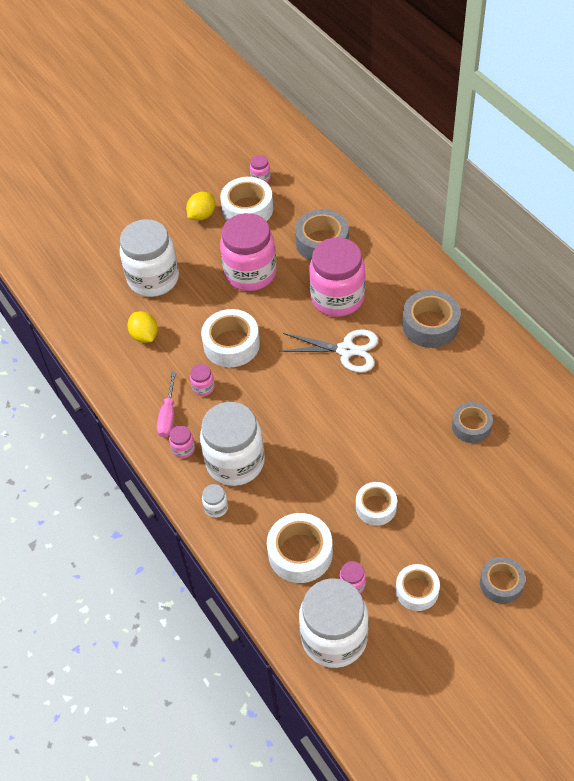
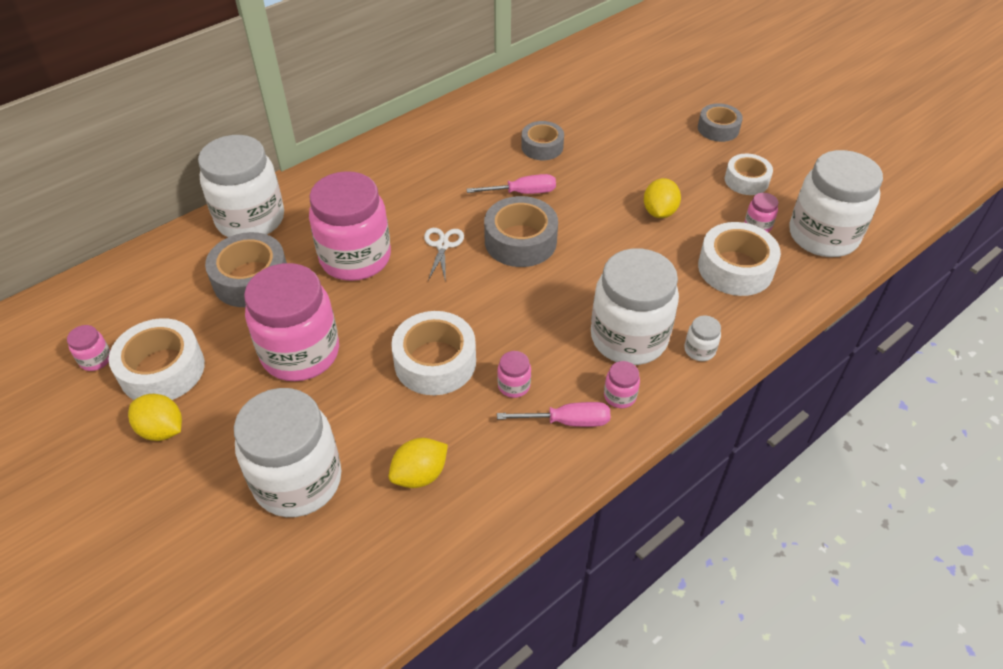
camera: 100 degrees left, 5 degrees down
white scissors [279,329,378,373] -> white scissors [424,228,464,283], size x0.60
white tape [356,482,397,526] -> yellow lemon [644,178,681,218]
grey tape [402,290,461,348] -> grey tape moved to [484,196,558,267]
none -> white jar [198,135,284,237]
none -> pink screwdriver [466,174,556,194]

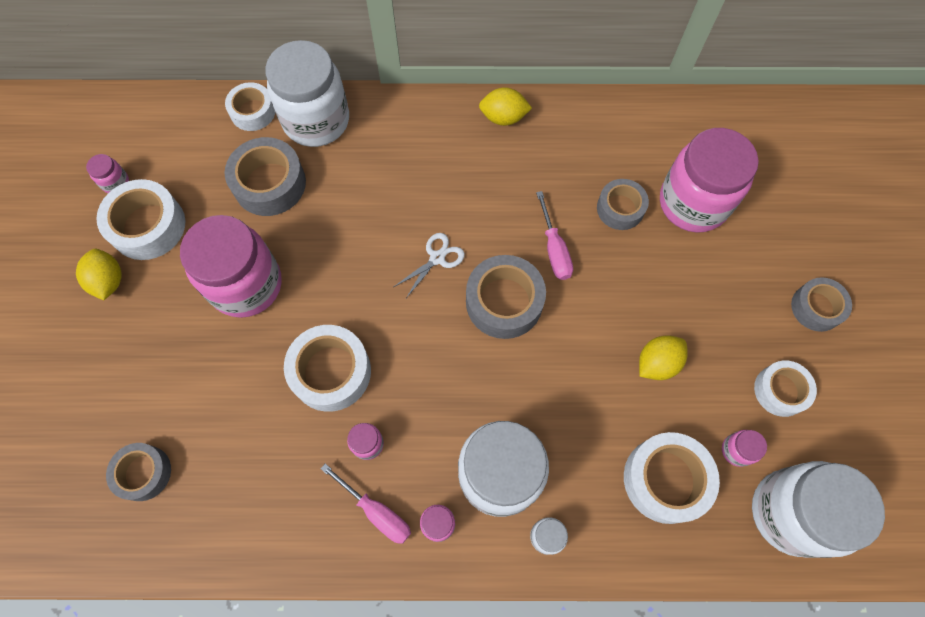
camera: 40 degrees right, 20 degrees up
white jar [234,388,342,517] -> none
pink jar [309,171,391,281] -> pink jar moved to [660,128,759,233]
yellow lemon [389,438,448,488] -> yellow lemon moved to [479,87,532,126]
pink screwdriver [466,174,556,194] -> pink screwdriver turned 45 degrees clockwise [536,191,573,280]
none -> grey tape [106,443,171,501]
none -> white tape [225,82,275,131]

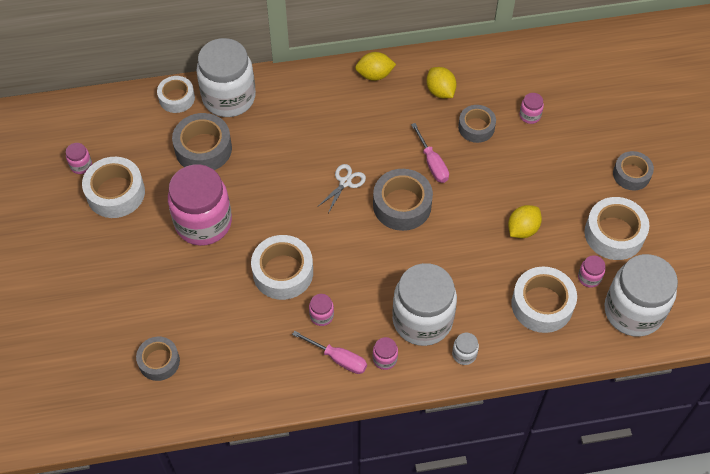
camera: 10 degrees left, 10 degrees down
yellow lemon [76,249,122,300] -> yellow lemon moved to [426,67,457,99]
pink jar [660,128,759,233] -> pink jar [519,93,544,124], size x0.40
white tape [754,360,817,417] -> white tape [584,197,649,260], size x1.55

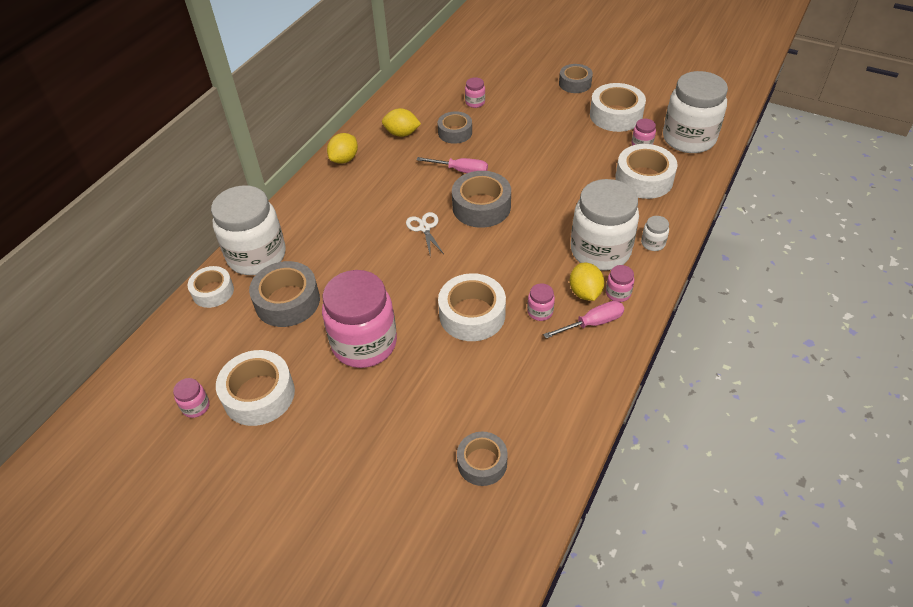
camera: 50 degrees left, 10 degrees down
yellow lemon [508,205,542,238] -> yellow lemon moved to [570,263,604,301]

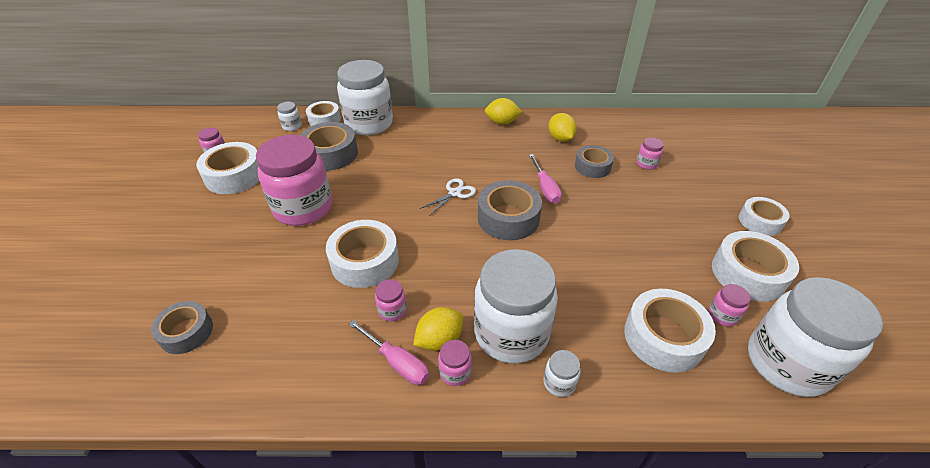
camera: 60 degrees right, 5 degrees down
grey tape [559,64,593,93] -> white tape [739,197,790,236]
none -> white jar [277,102,302,131]

